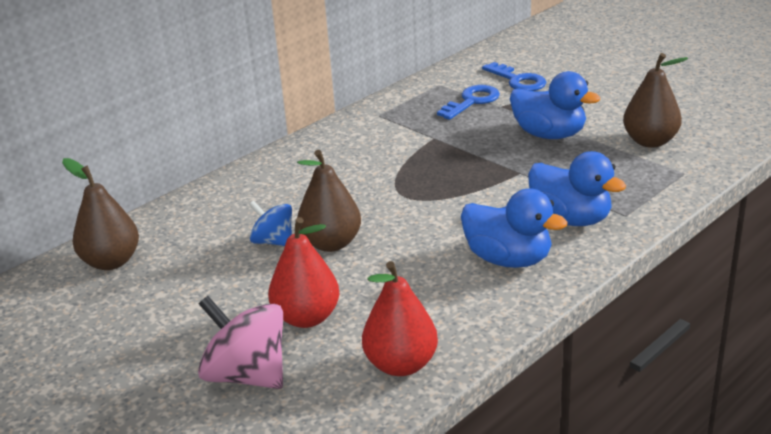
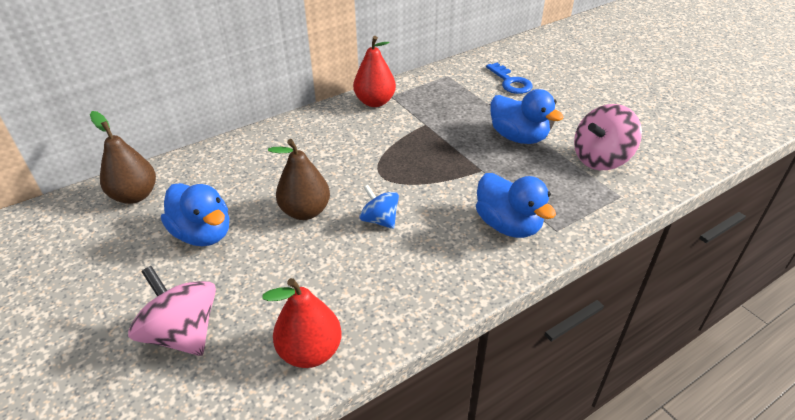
camera: 10 degrees right, 10 degrees up
blue spinning top [249,201,292,246] -> blue spinning top moved to [359,185,399,229]
red pear [268,217,340,328] -> red pear moved to [353,36,396,107]
blue key [437,85,500,120] -> none
blue duck [461,188,568,268] -> blue duck moved to [161,183,229,246]
brown pear [623,53,688,148] -> pink spinning top [574,104,642,170]

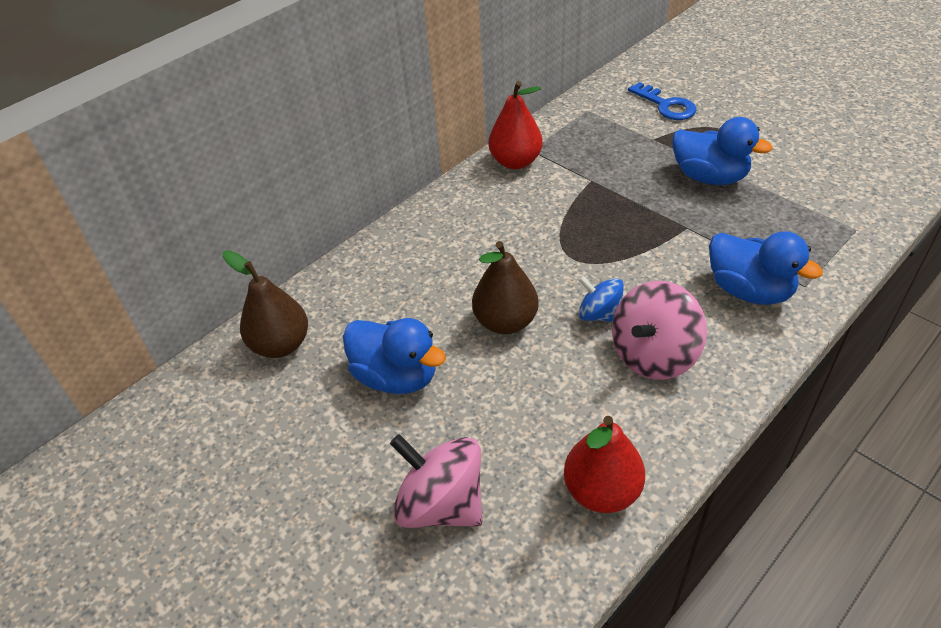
camera: 10 degrees left, 5 degrees up
pink spinning top [574,104,642,170] -> pink spinning top moved to [612,281,707,380]

